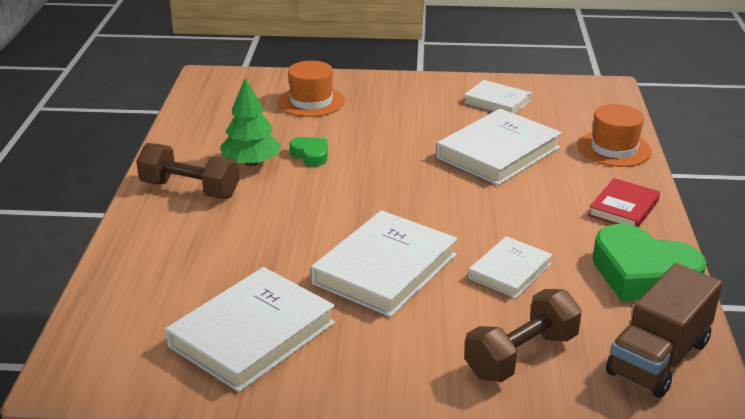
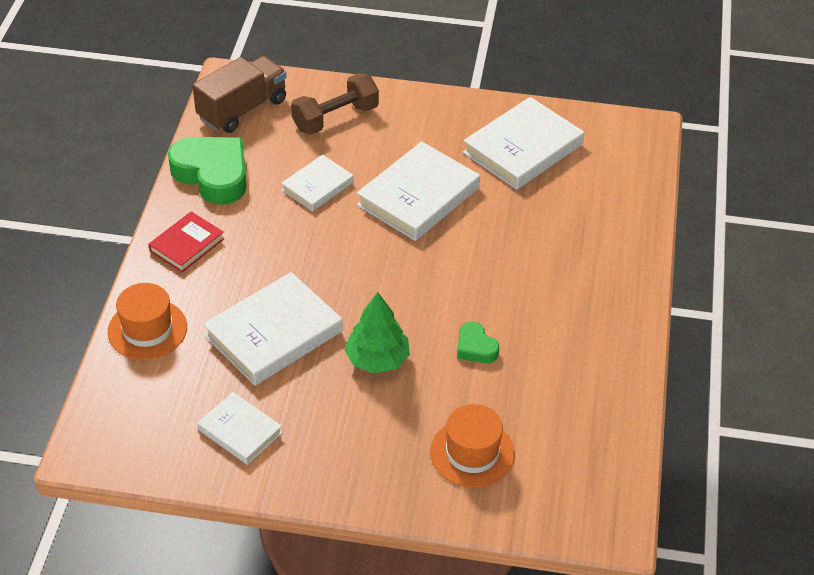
camera: 175 degrees left, 15 degrees up
brown dumbbell [136,143,239,199] -> none
green tree [221,78,282,166] -> green tree moved to [344,292,410,374]

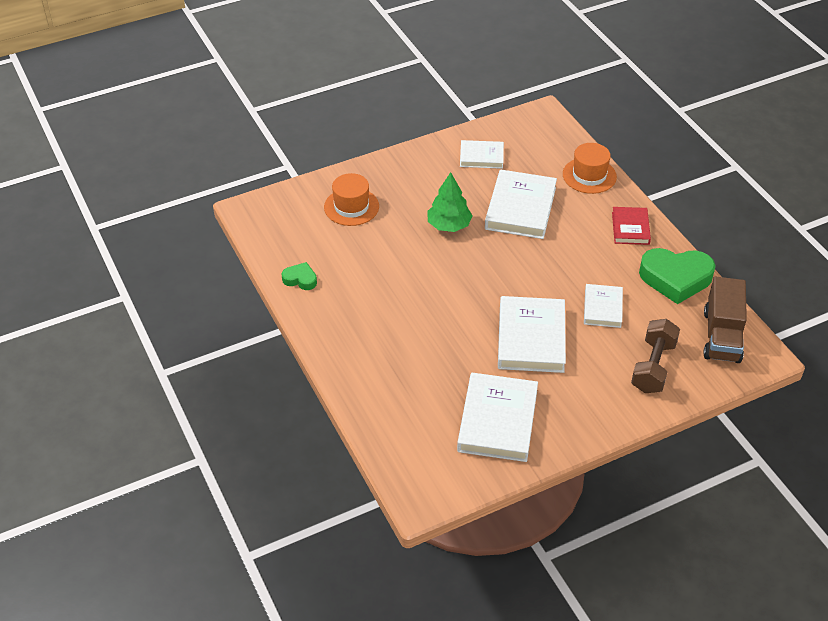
camera: 145 degrees right, 0 degrees up
green heart [457,322,499,363] -> green heart moved to [282,262,317,290]

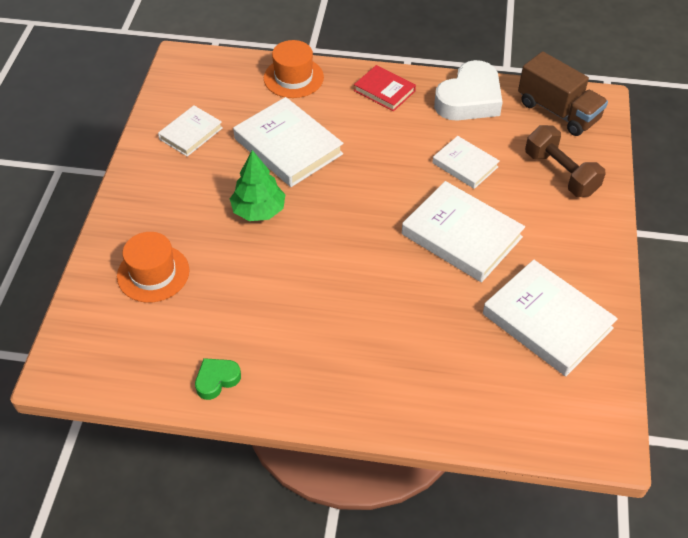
camera: 55 degrees left, 5 degrees up
green heart [639,248,716,304] -> white heart [434,60,503,121]

